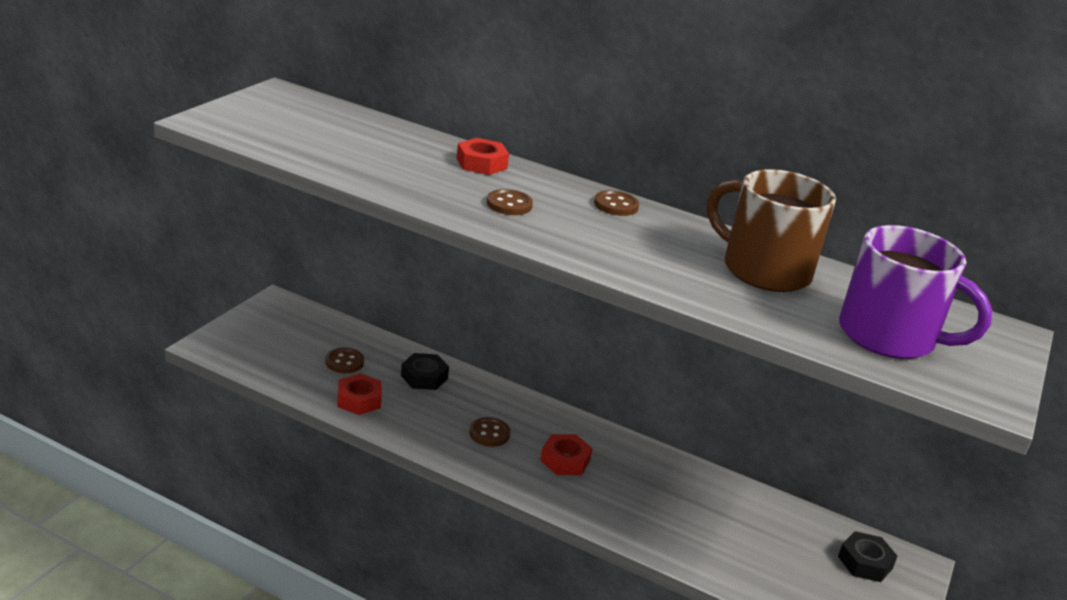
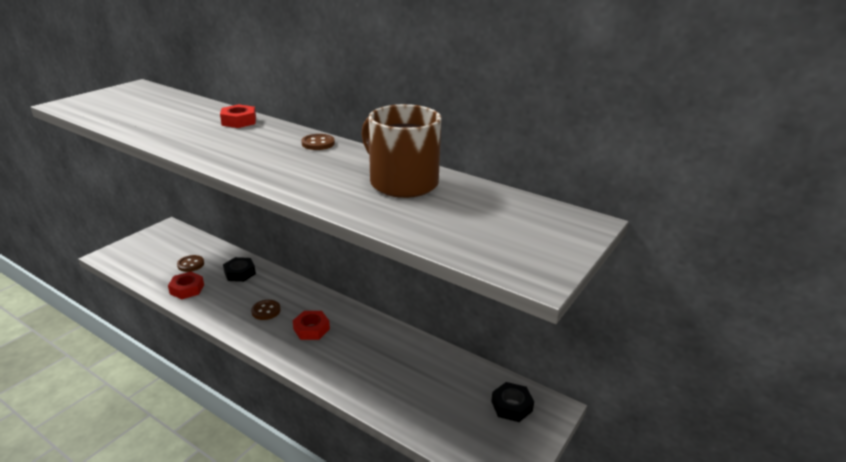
camera: 10 degrees right, 0 degrees up
brown button [487,189,533,215] -> none
purple mug [839,225,993,359] -> none

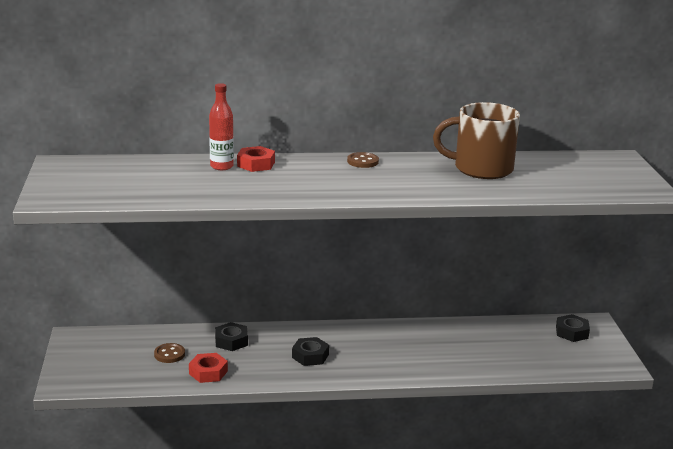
camera: 40 degrees left, 5 degrees down
brown button [251,300,281,320] -> black nut [292,337,329,366]
red nut [293,311,330,340] -> none
none -> red bottle [209,83,234,170]

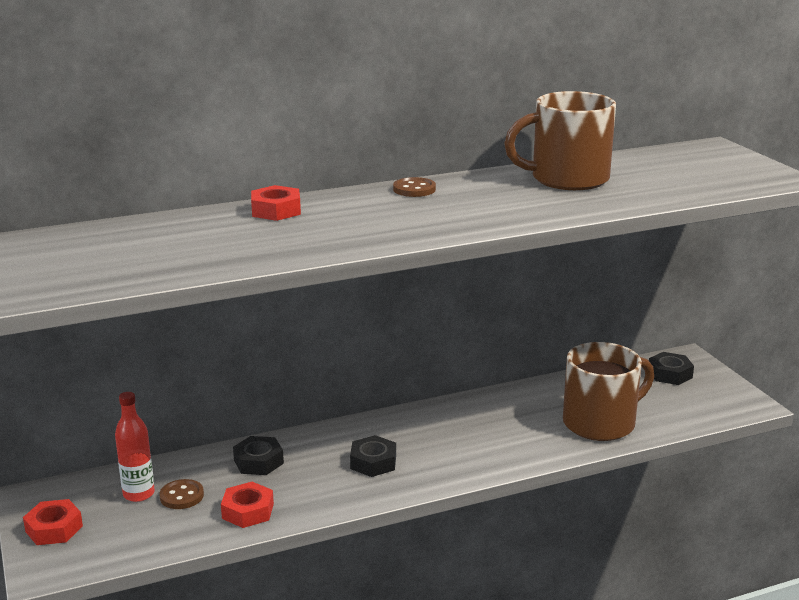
camera: 15 degrees left, 0 degrees up
red bottle [209,83,234,170] -> red bottle moved to [115,392,155,502]
none -> red nut [23,499,83,545]
none -> brown mug [563,342,654,441]

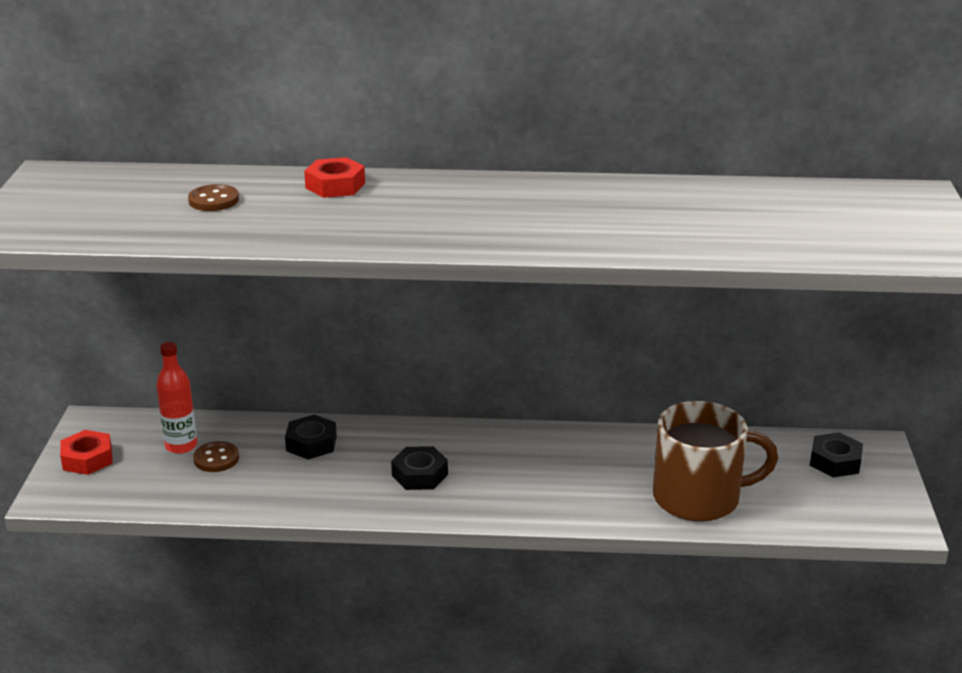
camera: 25 degrees right, 5 degrees up
red nut [221,482,274,528] -> none
brown button [393,177,436,197] -> brown button moved to [188,184,239,211]
brown mug [504,91,616,190] -> none

